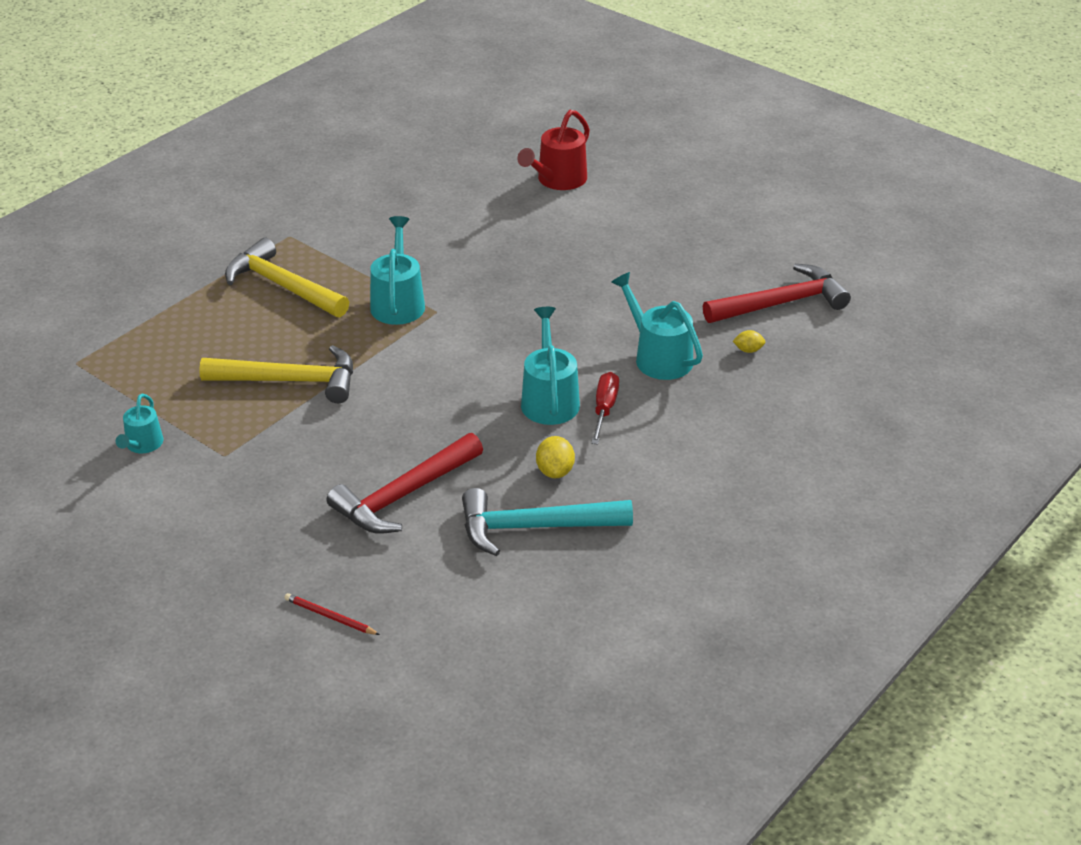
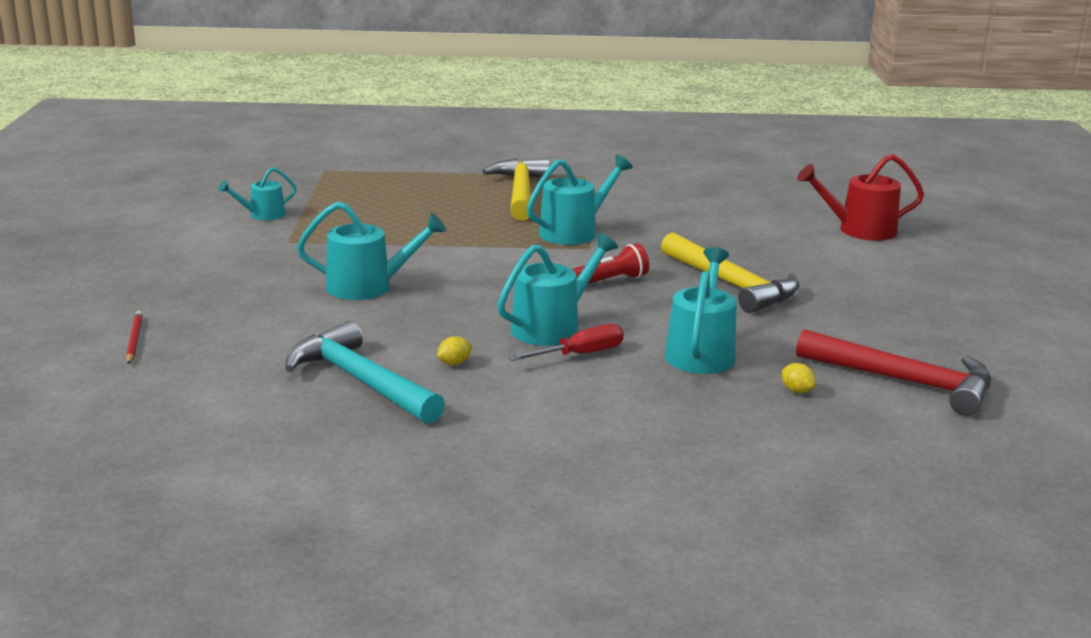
camera: 50 degrees right, 15 degrees down
yellow hammer [199,345,353,403] -> yellow hammer moved to [661,232,799,313]
red hammer [327,433,483,534] -> none
yellow lemon [536,436,575,478] -> yellow lemon [437,336,472,365], size x0.63
none -> turquoise watering can [297,202,447,300]
none -> red flashlight [573,243,649,284]

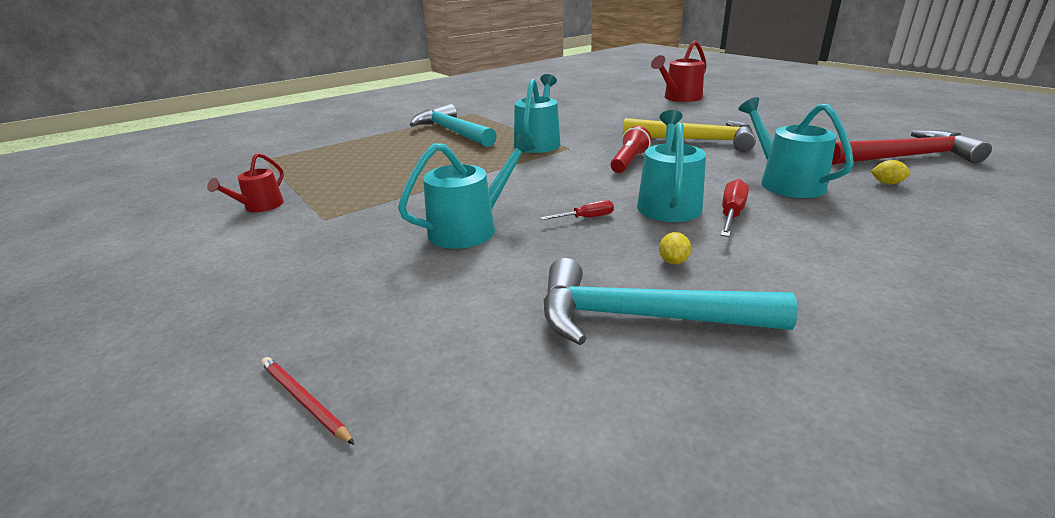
camera: 35 degrees left, 5 degrees up
turquoise watering can [218,167,296,221] -> red watering can [207,153,284,212]
yellow hammer [482,158,550,221] -> turquoise hammer [410,104,497,147]
none -> red screwdriver [541,200,614,220]

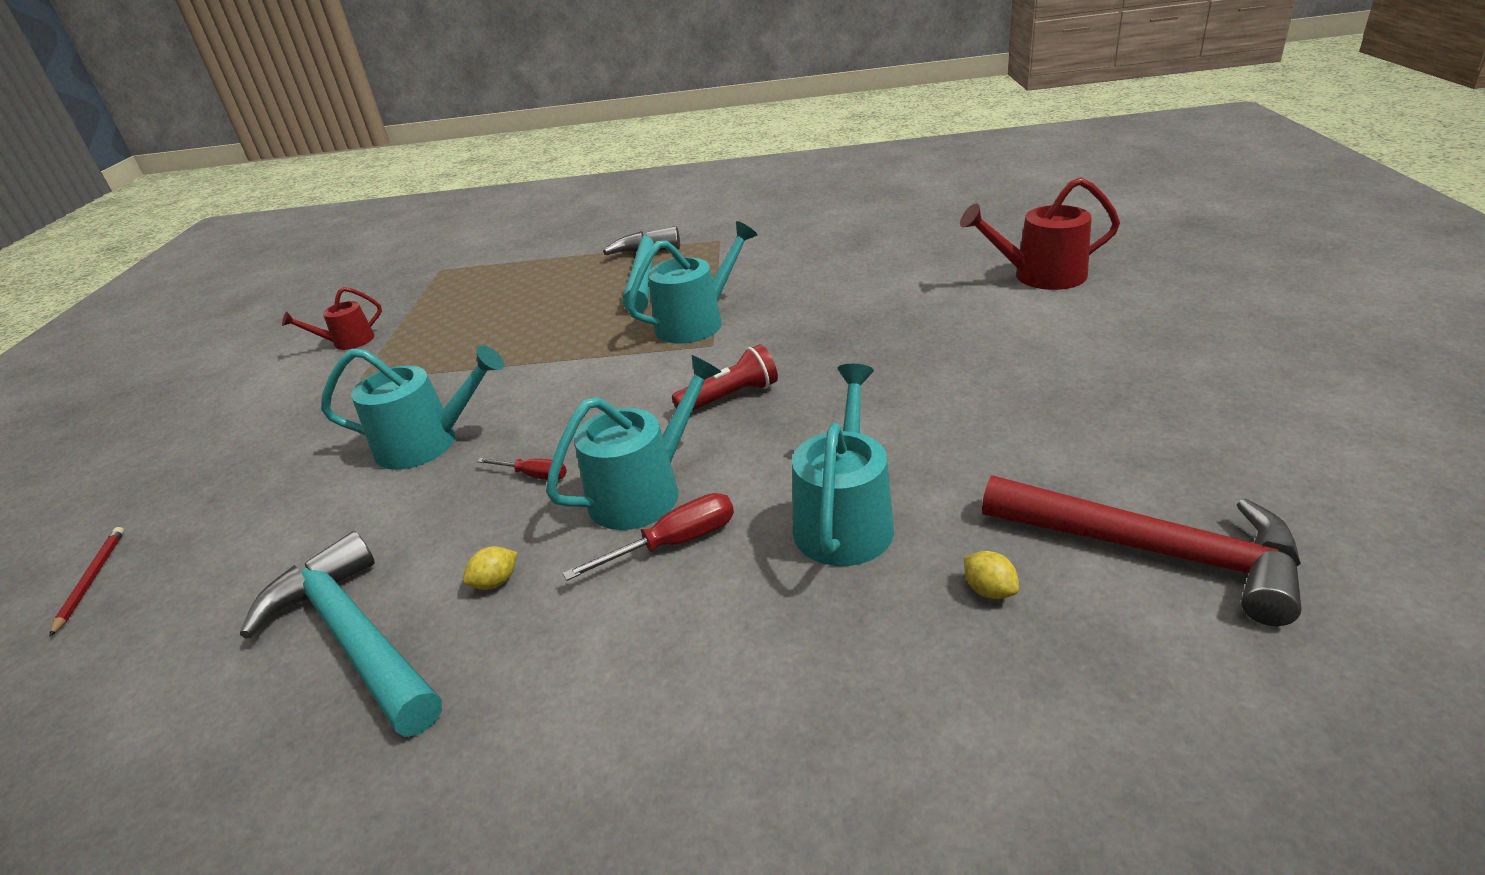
camera: 40 degrees right, 5 degrees up
yellow hammer [623,118,756,152] -> none

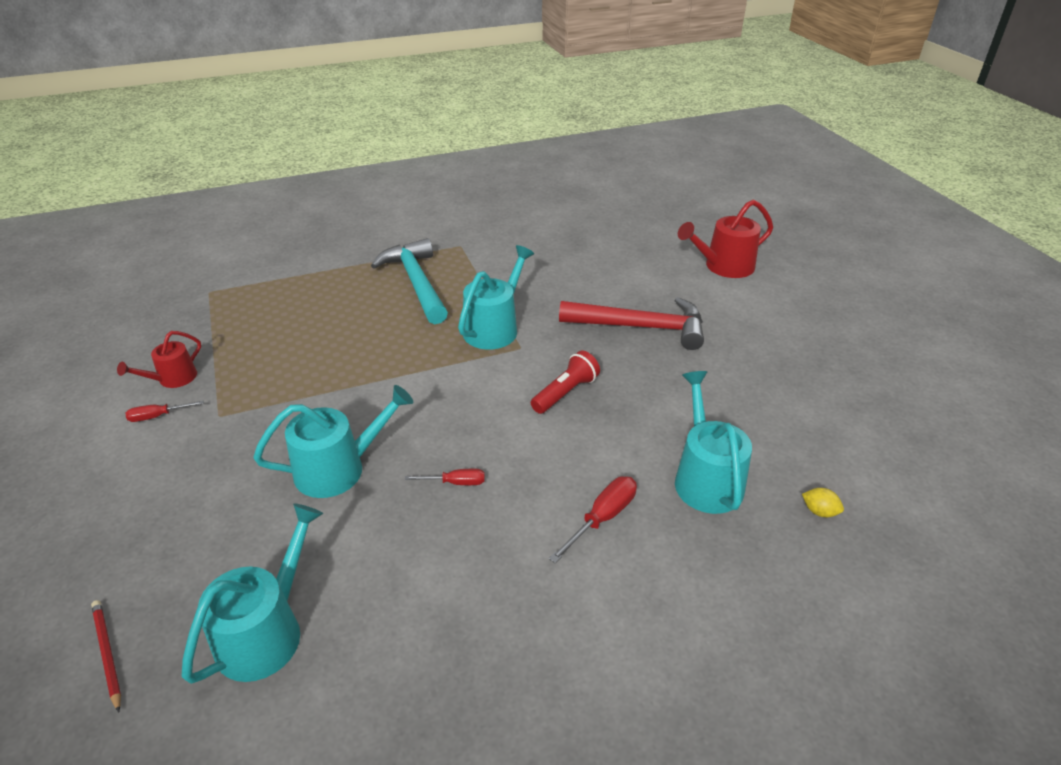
camera: 25 degrees left, 5 degrees up
turquoise hammer [240,531,442,737] -> none
yellow lemon [463,546,518,590] -> none
turquoise watering can [546,355,721,530] -> turquoise watering can moved to [182,504,323,684]
red hammer [982,476,1302,626] -> red hammer moved to [559,297,704,350]
none -> red screwdriver [125,401,204,422]

